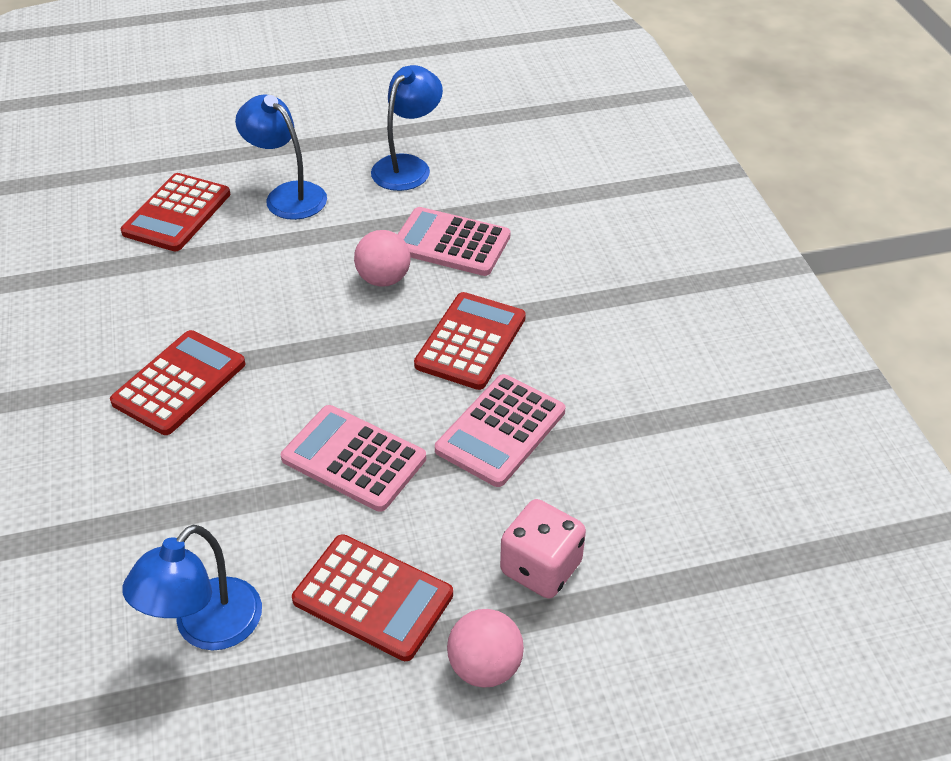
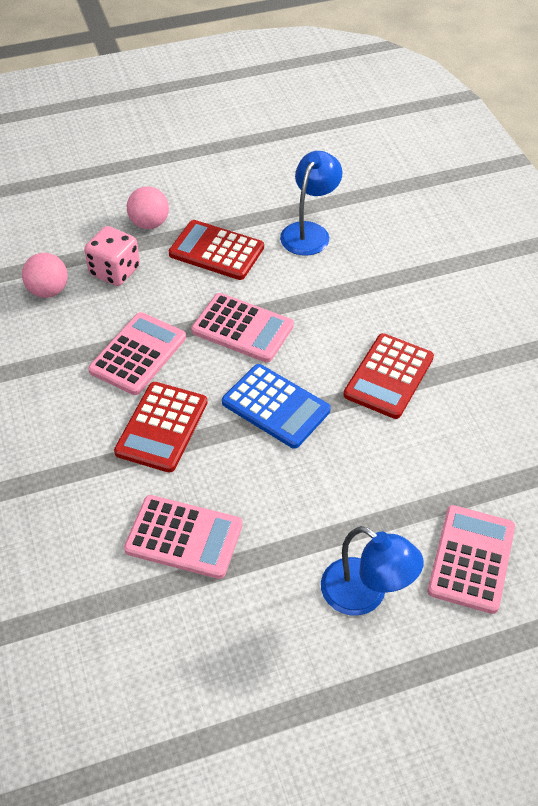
camera: 175 degrees right, 5 degrees up
red calculator [121,173,230,251] -> pink calculator [427,505,515,614]
pink ball [354,230,411,287] -> pink ball moved to [22,253,68,298]
blue lamp [371,65,443,191] -> none
none -> blue calculator [222,364,331,449]

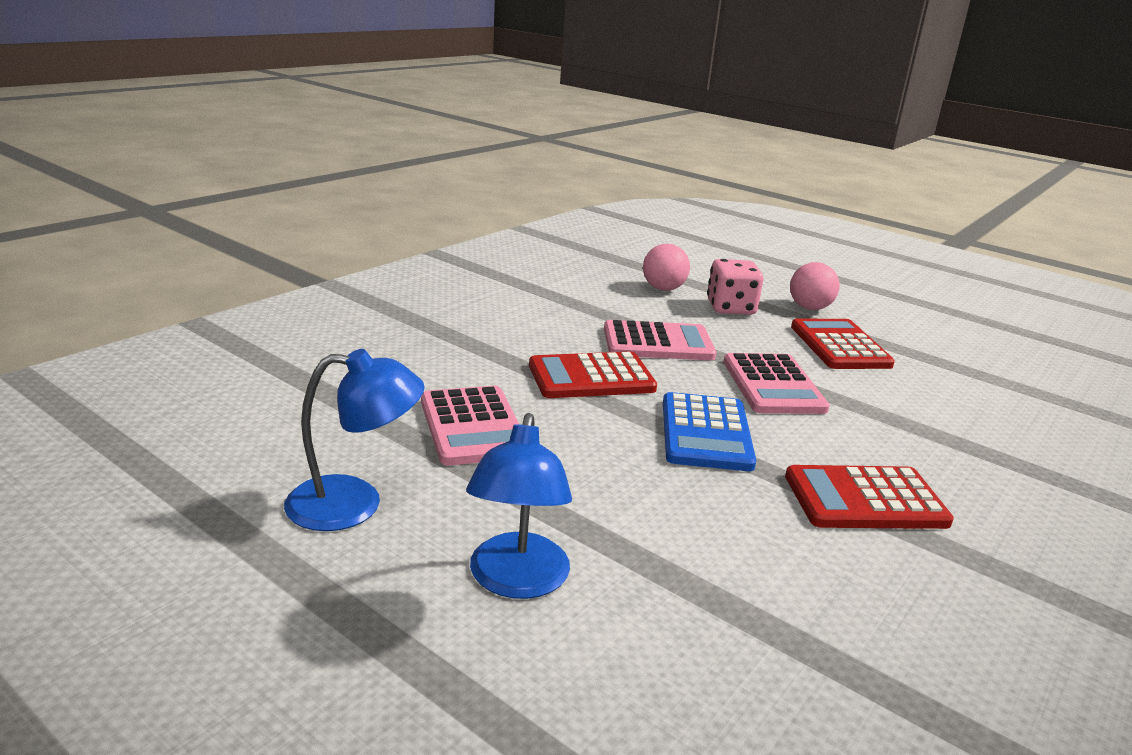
camera: 55 degrees right, 25 degrees down
blue lamp [280,151,342,256] -> blue lamp moved to [284,349,425,531]
pink calculator [427,505,515,614] -> none

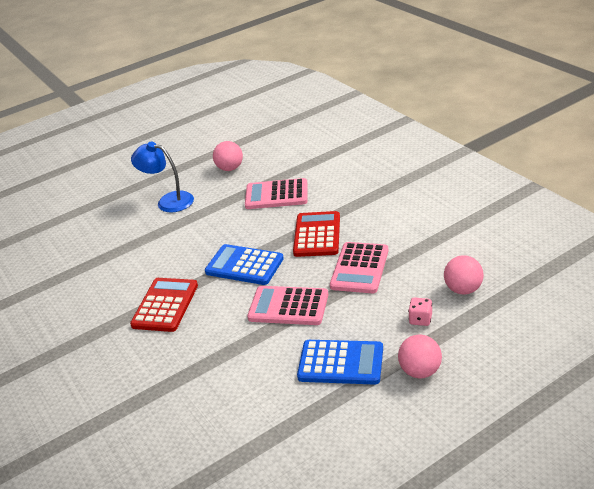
camera: 115 degrees right, 10 degrees up
blue lamp [284,349,425,531] -> pink ball [213,141,243,171]
pink dice [707,259,764,315] -> pink dice [408,297,432,326], size x0.57
red calculator [791,318,895,369] -> blue calculator [297,340,383,385]

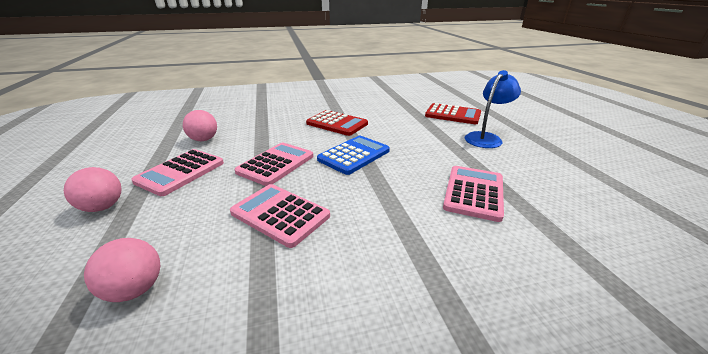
camera: 105 degrees right, 5 degrees down
pink ball [213,141,243,171] -> pink ball moved to [183,110,217,141]
red calculator [293,211,340,257] -> red calculator moved to [425,103,481,124]
blue calculator [297,340,383,385] -> pink calculator [131,149,224,196]
pink dice [408,297,432,326] -> none

